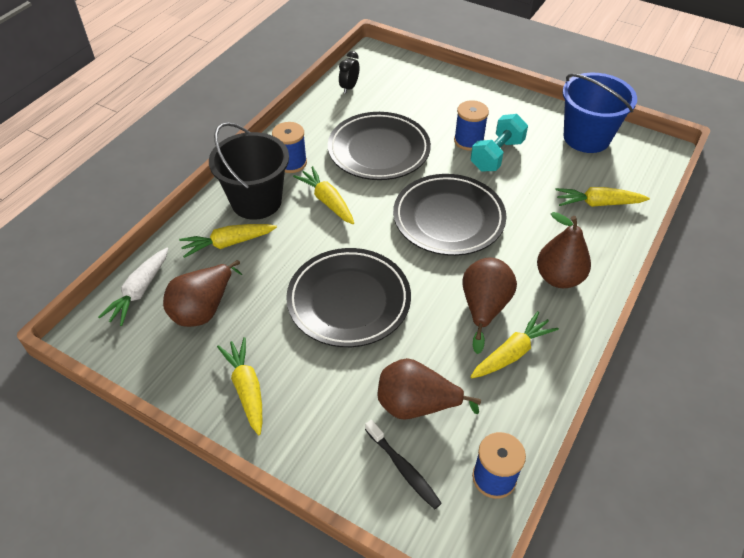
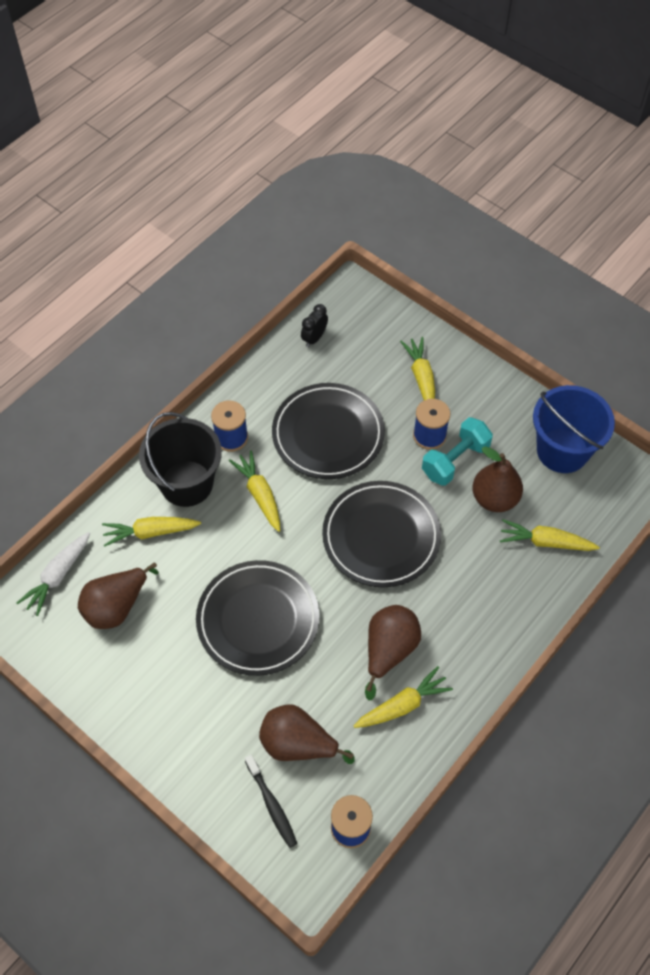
camera: 10 degrees right, 10 degrees up
yellow carrot [217,337,262,435] -> yellow carrot moved to [400,337,435,400]
brown pear [537,212,591,288] -> brown pear moved to [472,446,523,512]

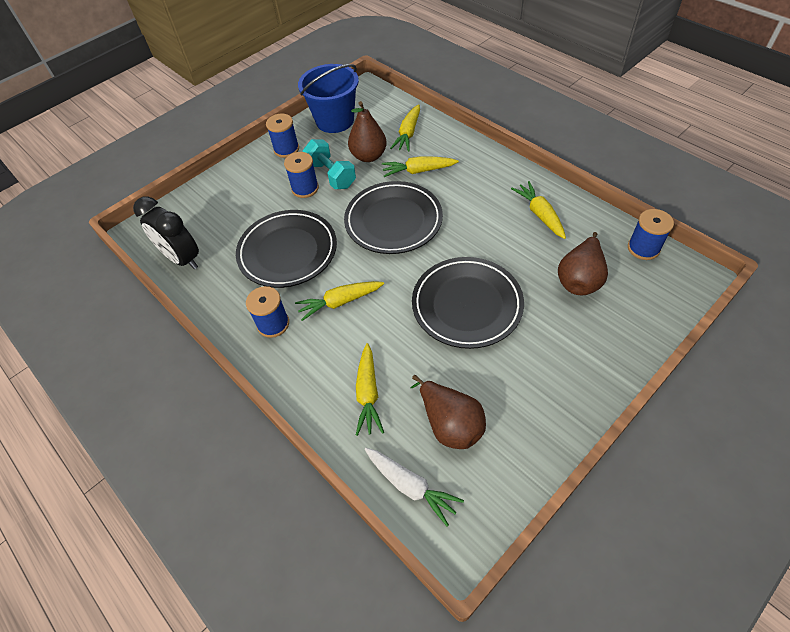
camera: 80 degrees left, 5 degrees down
black bucket [139,412,222,507] -> none
black toothbrush [245,755,297,848] -> none
black clock [301,304,328,347] -> black clock [133,197,199,269], size x1.87
brown pear [365,605,421,700] -> none
yellow carrot [400,337,435,400] -> yellow carrot moved to [382,156,459,177]
none -> blue spool [266,113,299,158]

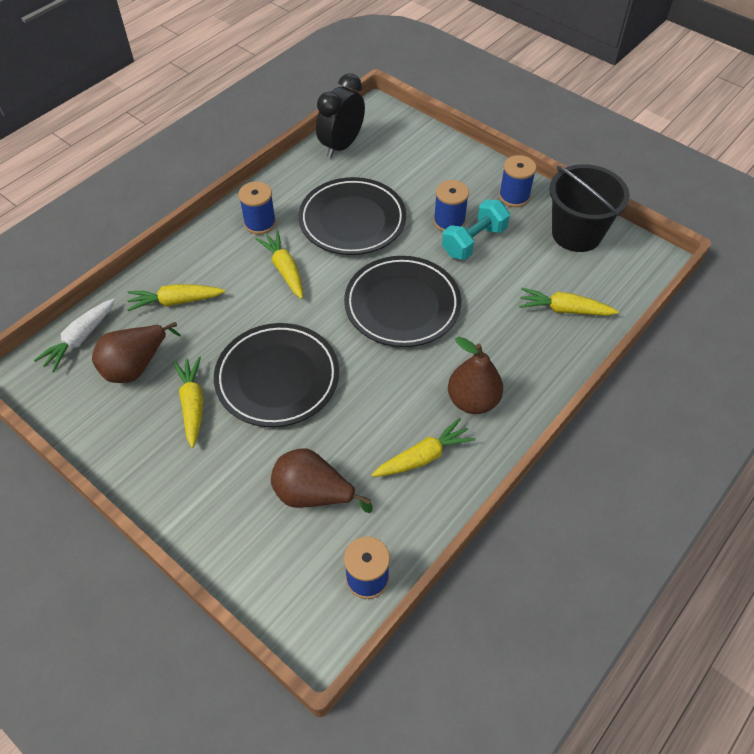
camera: 80 degrees right, 0 degrees up
blue bucket [298,64,359,133] -> black bucket [549,164,630,252]
brown pear [348,101,387,162] -> brown pear moved to [448,337,503,414]
yellow carrot [382,156,459,177] -> yellow carrot moved to [173,356,203,448]

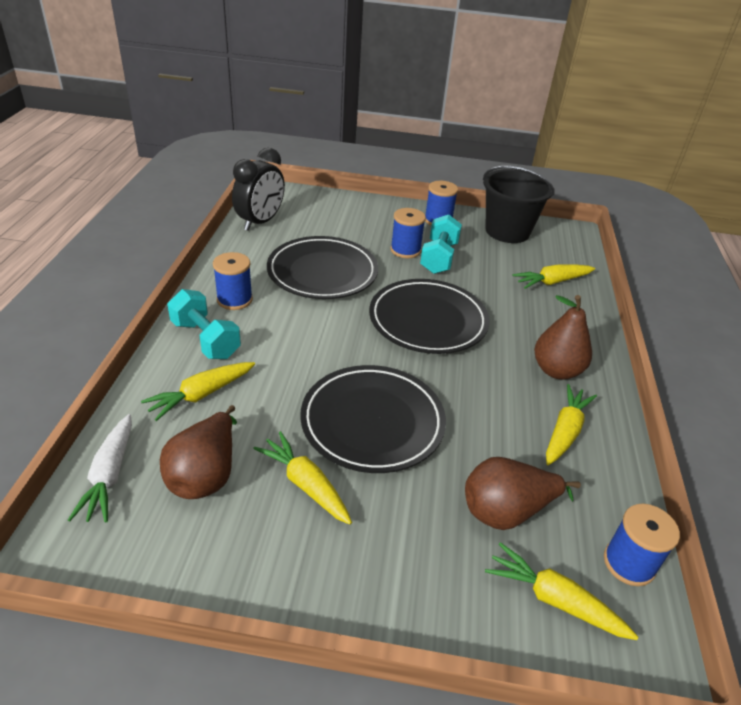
camera: 35 degrees left, 15 degrees down
yellow carrot [256,231,303,299] -> yellow carrot moved to [485,542,639,640]
black clock [316,73,365,158] -> black clock turned 150 degrees counterclockwise [232,148,285,231]
none -> turquoise dumbbell [167,289,241,359]

